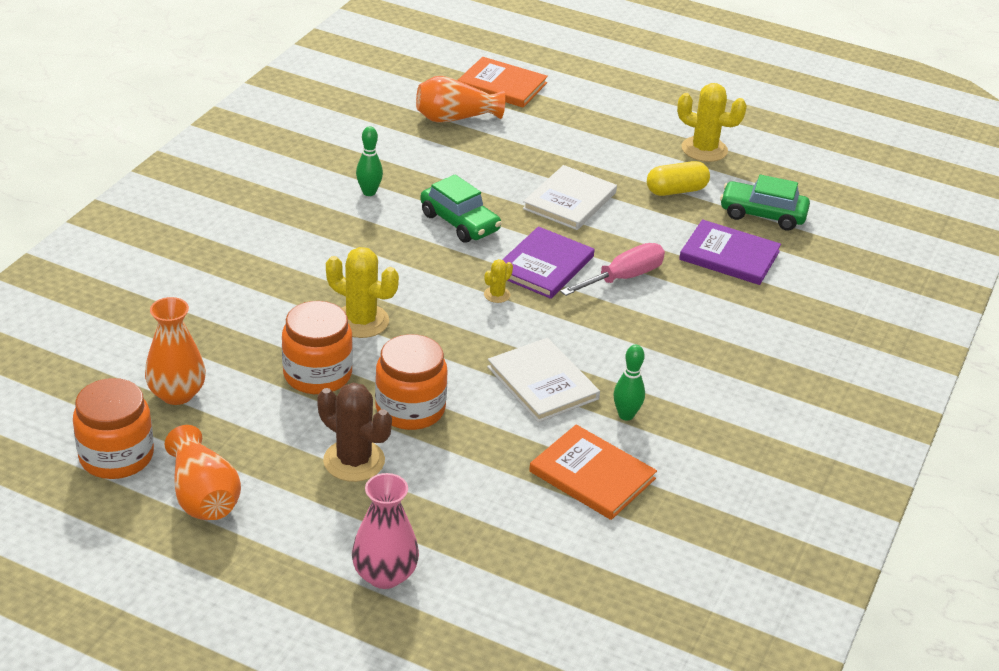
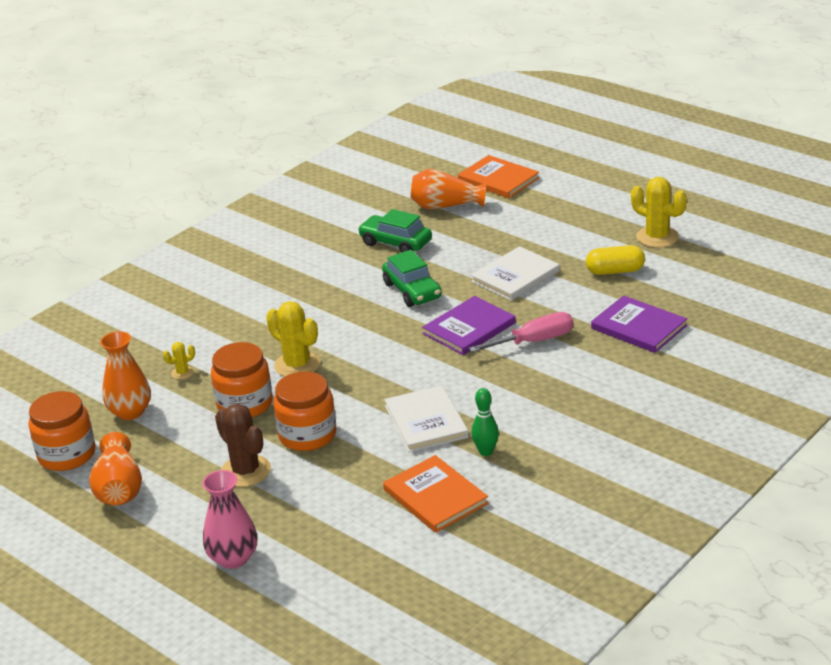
camera: 20 degrees right, 5 degrees down
green bowling pin [356,126,383,196] -> none
yellow cactus [484,259,513,303] -> yellow cactus moved to [163,342,195,380]
green car [720,175,810,231] -> green car moved to [358,209,432,253]

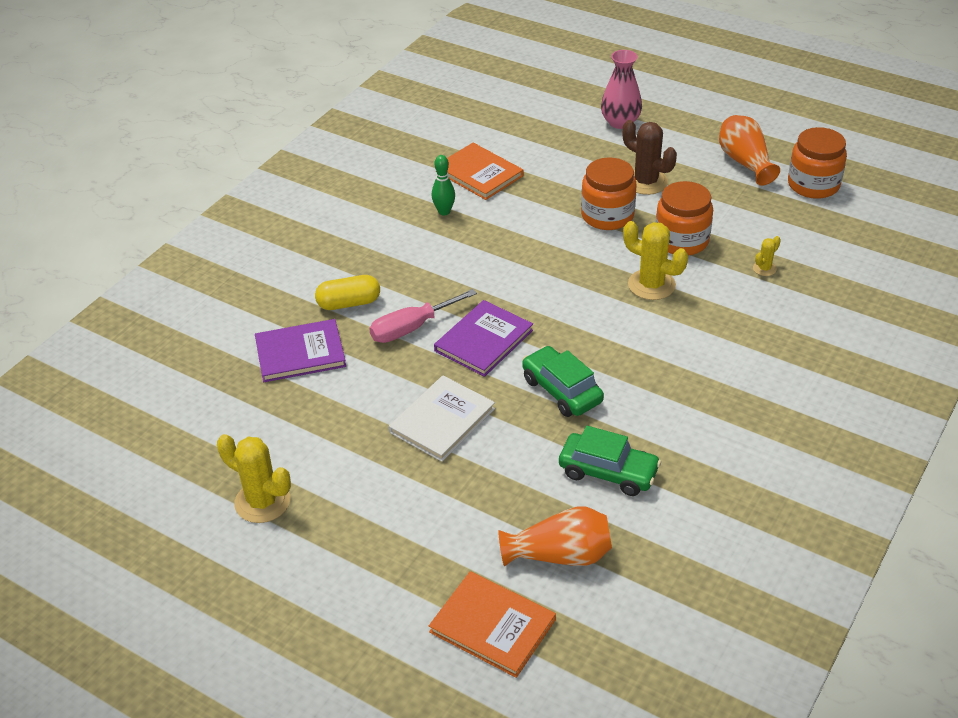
camera: 170 degrees right, 10 degrees up
orange vase [100,331,151,420] -> none
white book [384,385,469,452] -> none
yellow capsule [586,245,645,275] -> yellow capsule moved to [315,275,380,310]
purple book [591,295,687,353] -> purple book turned 45 degrees counterclockwise [255,319,346,382]

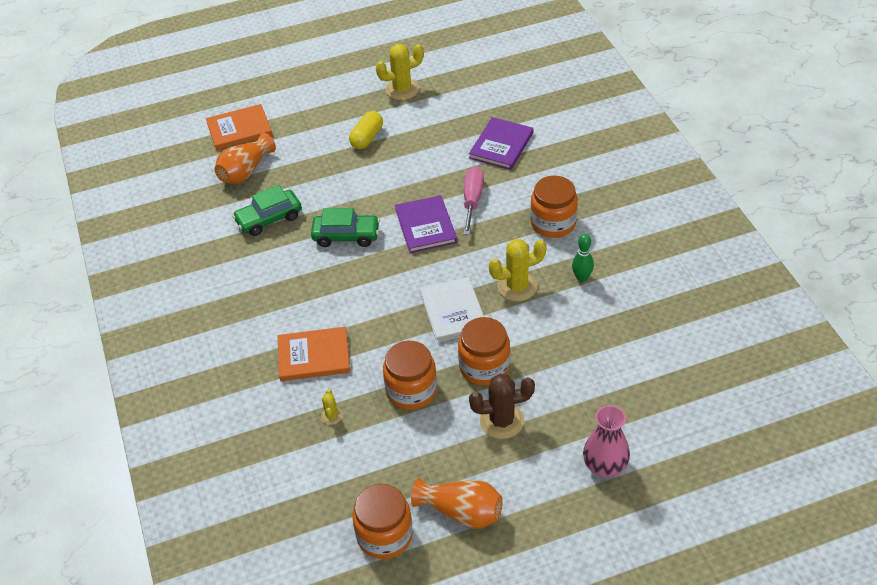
camera: 130 degrees right, 5 degrees up
yellow capsule [315,275,380,310] -> yellow capsule moved to [349,111,383,149]
white book [389,376,495,462] -> white book moved to [420,277,484,342]
orange book [447,143,523,200] -> orange book moved to [278,327,350,381]
yellow cactus [623,221,688,300] -> yellow cactus moved to [489,239,547,301]
none -> orange jar [530,176,578,238]

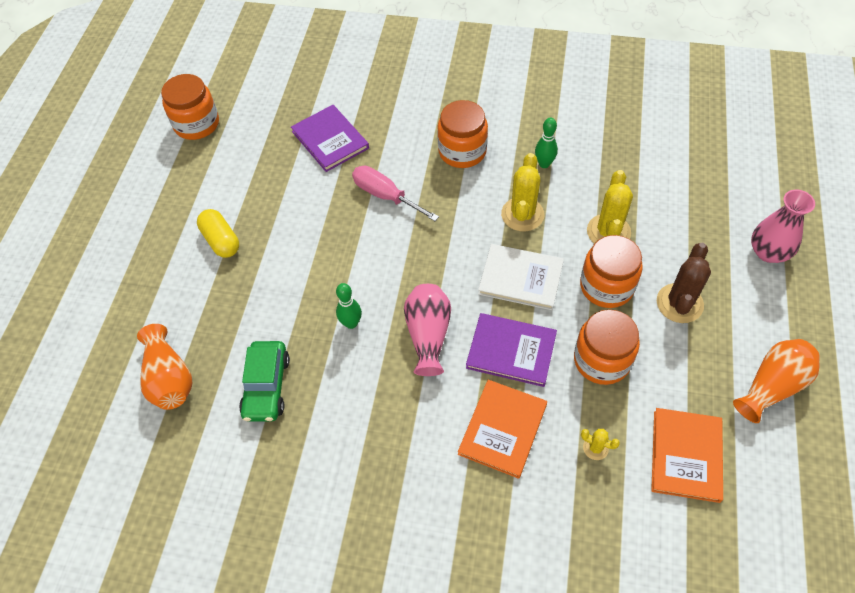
camera: 60 degrees left, 10 degrees up
orange book [206,104,272,150] -> orange book moved to [651,408,723,503]
green car [311,208,380,247] -> green bowling pin [336,283,362,329]
orange jar [352,484,413,559] -> orange jar moved to [161,74,219,140]
yellow cactus [376,44,424,100] -> yellow cactus moved to [587,170,633,244]
purple book [395,195,457,253] -> purple book moved to [466,313,557,387]
none -> pink vase [404,284,451,376]

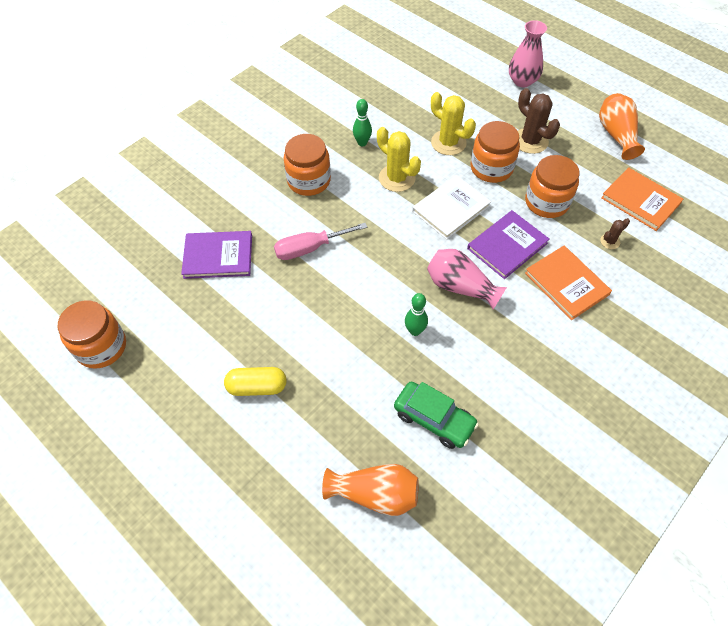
camera: 60 degrees left, 0 degrees up
yellow cactus [581,429,620,460] -> brown cactus [600,218,630,249]

